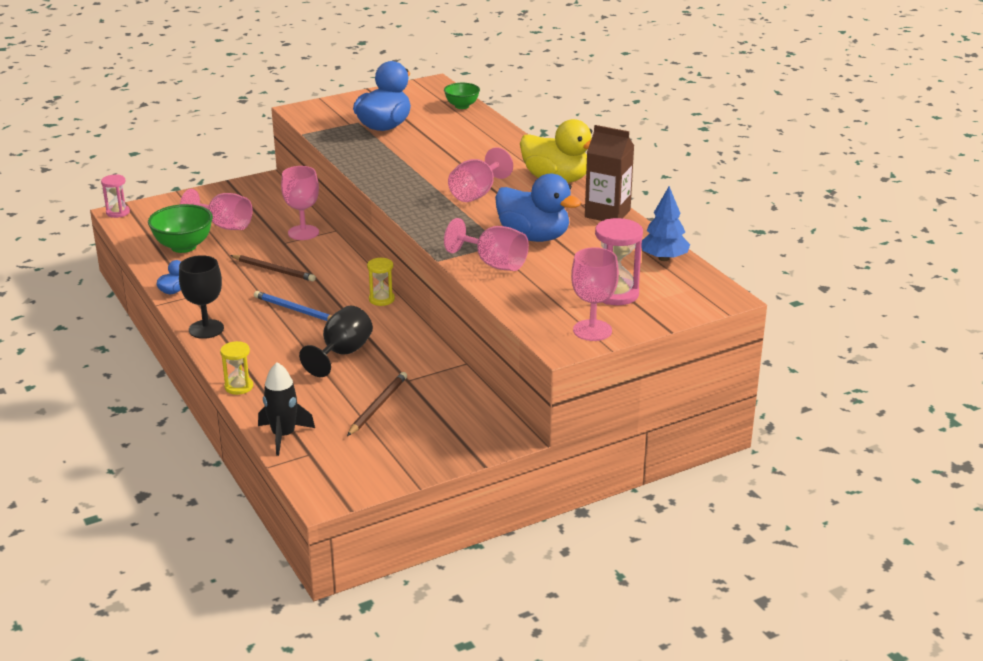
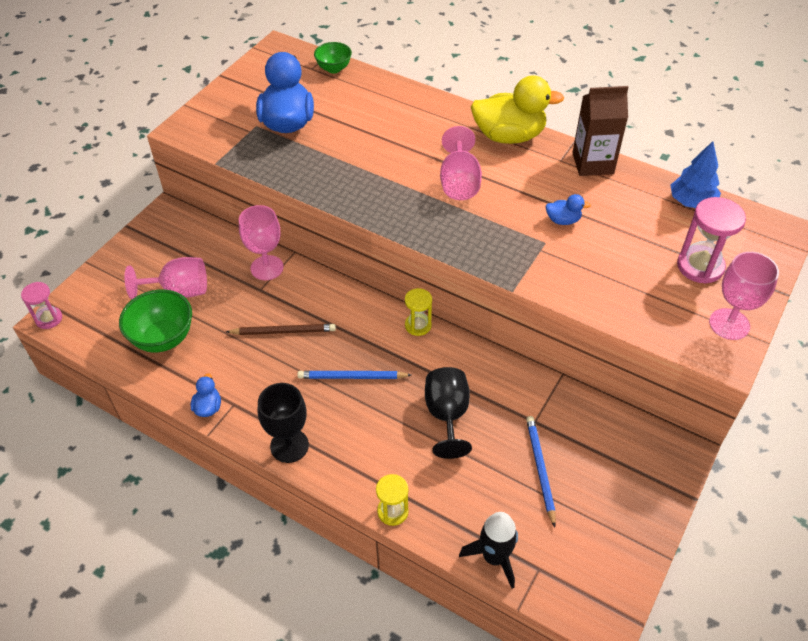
camera: 30 degrees left, 20 degrees up
brown pencil [347,372,407,436] -> blue pencil [526,416,556,528]
pink goblet [444,218,529,271] -> none
blue duck [495,174,581,242] -> blue duck [546,194,591,225], size x0.45

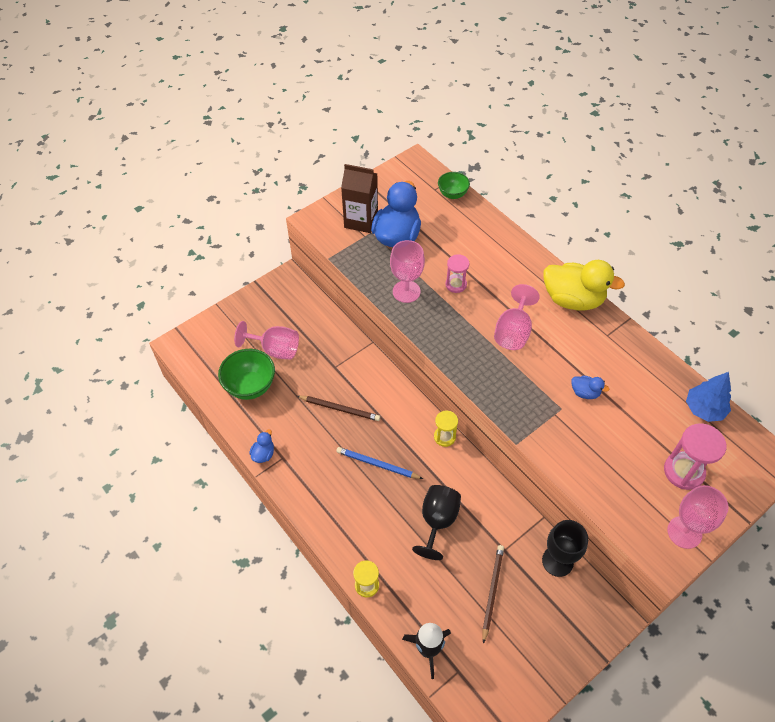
camera: 20 degrees right, 5 degrees up
pink hourglass [21,282,62,329] -> pink hourglass moved to [445,254,469,293]
pink goblet [239,205,284,280] -> pink goblet moved to [390,240,425,303]
black goblet [258,383,309,463] -> black goblet moved to [542,520,588,577]
blue pencil [526,416,556,528] -> brown pencil [482,545,504,644]
brown carton [572,86,628,176] -> brown carton moved to [341,164,378,233]

